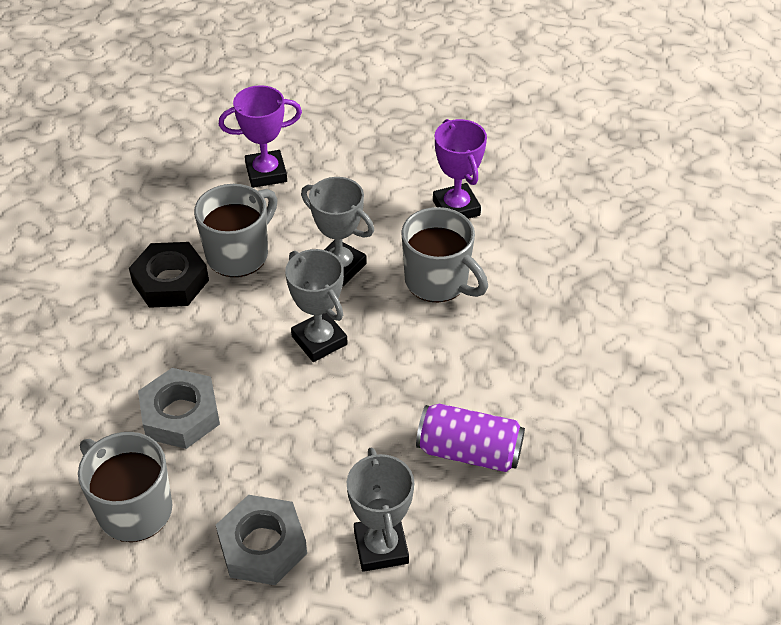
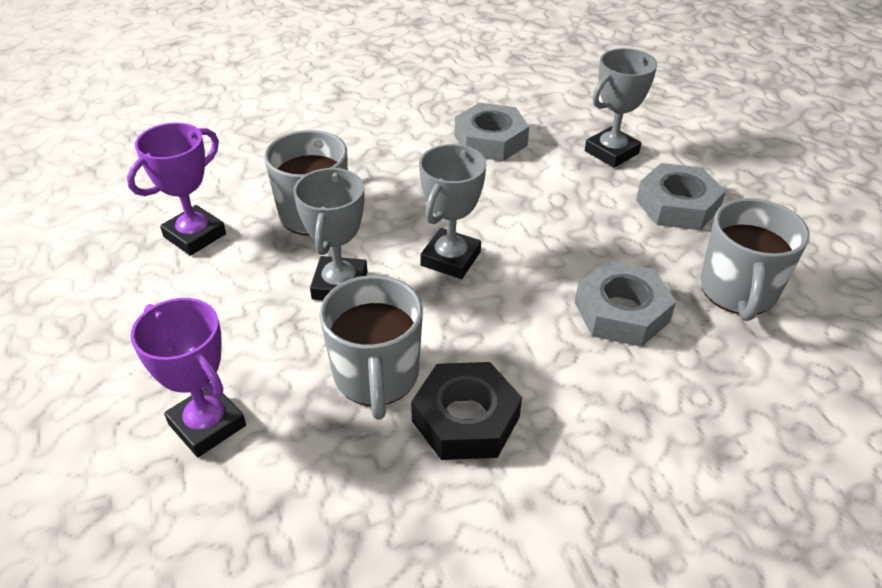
camera: 120 degrees left, 5 degrees down
grey mug [194,184,277,277] -> grey mug turned 105 degrees counterclockwise [319,275,423,420]
purple can [416,404,525,472] -> grey nut [454,103,529,161]

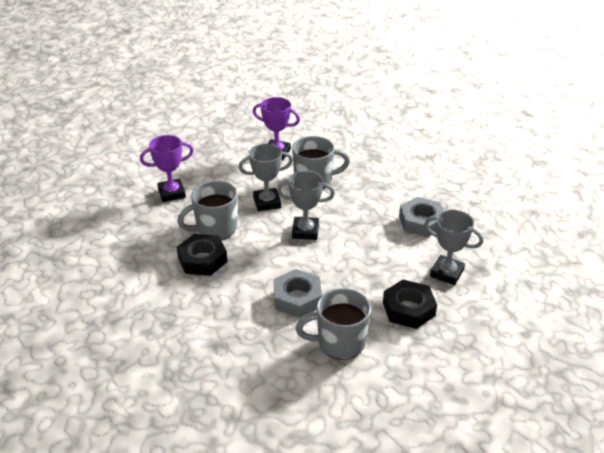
camera: 70 degrees right, 5 degrees down
purple trophy [131,298,246,457] -> purple trophy turned 45 degrees clockwise [140,135,194,202]
grey nut [636,163,726,230] -> black nut [383,280,437,329]

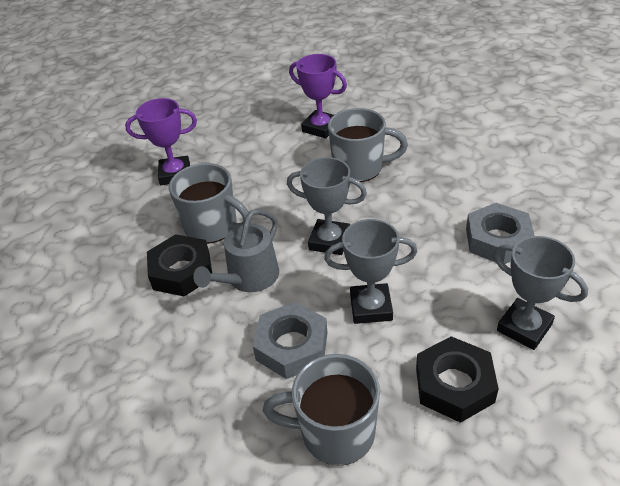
camera: 15 degrees right, 5 degrees up
grey mug [177,181,237,240] -> grey mug turned 135 degrees counterclockwise [169,163,251,244]
grey trophy [239,144,293,211] -> grey trophy moved to [324,219,417,324]
none -> grey watering can [193,209,279,292]

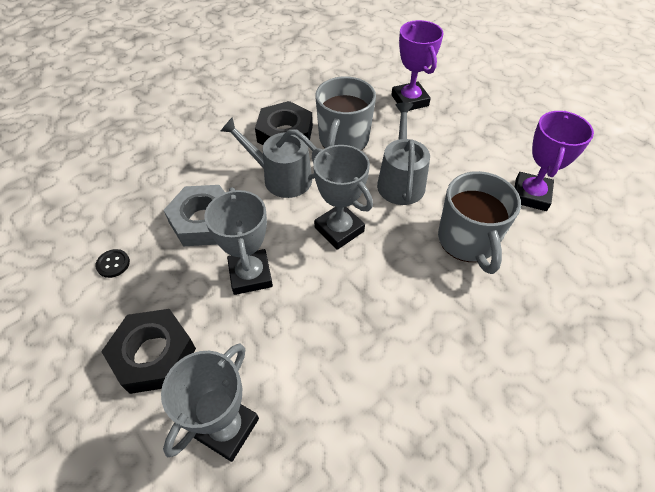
camera: 75 degrees right, 10 degrees up
grey mug [263,354,380,466] -> black button [95,249,130,278]
grey trophy [287,157,367,255] -> grey trophy turned 45 degrees counterclockwise [312,145,373,250]
grey nut [466,203,535,264] -> none
none -> grey watering can [377,103,430,205]

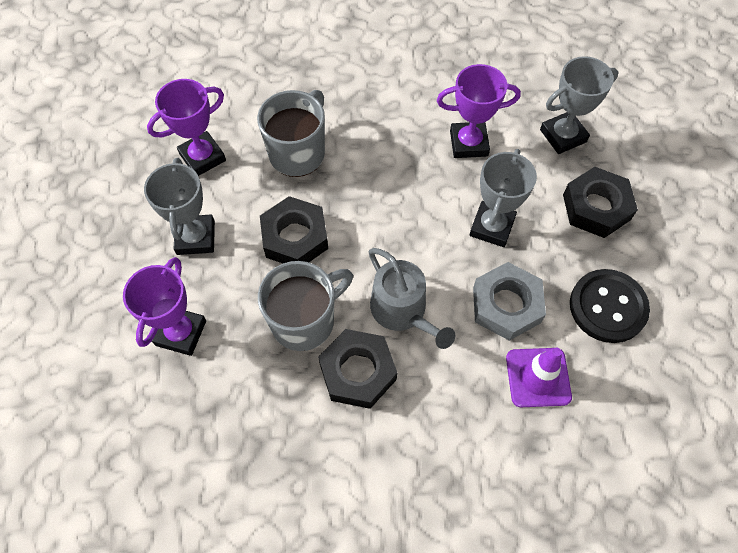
camera: 145 degrees left, 10 degrees up
black button [95,249,130,278] -> black button [570,269,650,343], size x2.34
grey trophy [312,145,373,250] -> grey trophy moved to [144,158,215,255]
grey watering can [377,103,430,205] -> black nut [260,196,328,263]
none -> purple trophy [437,64,521,158]
none -> purple traffic cone [506,347,572,407]

